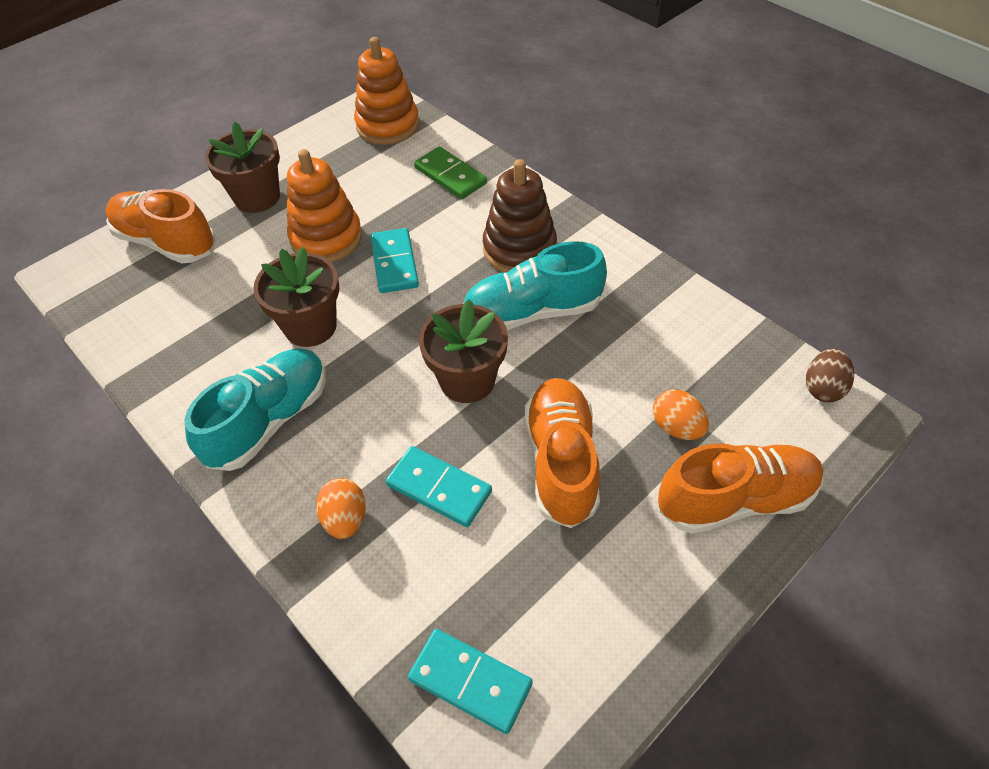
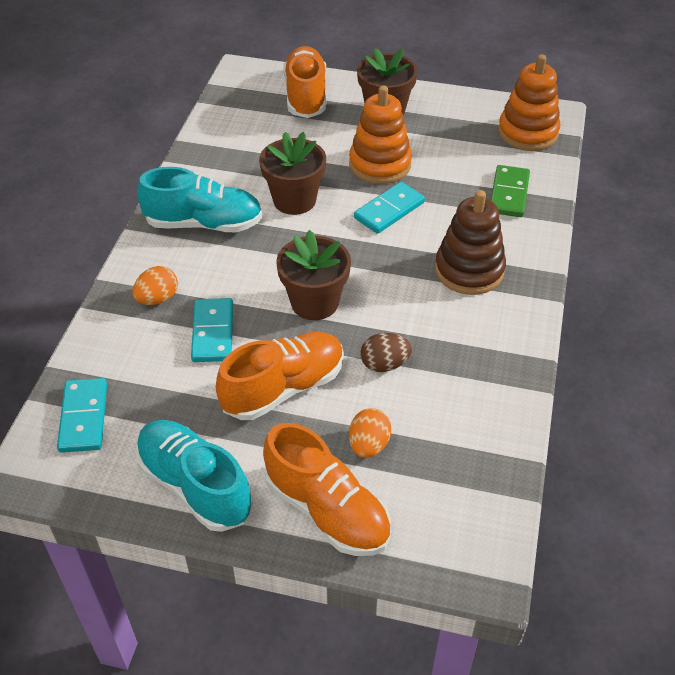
camera: 55 degrees right, 5 degrees down
turquoise shoe [463,241,607,330] -> turquoise shoe moved to [136,420,253,532]
brown egg [806,348,854,402] -> brown egg moved to [360,333,412,372]

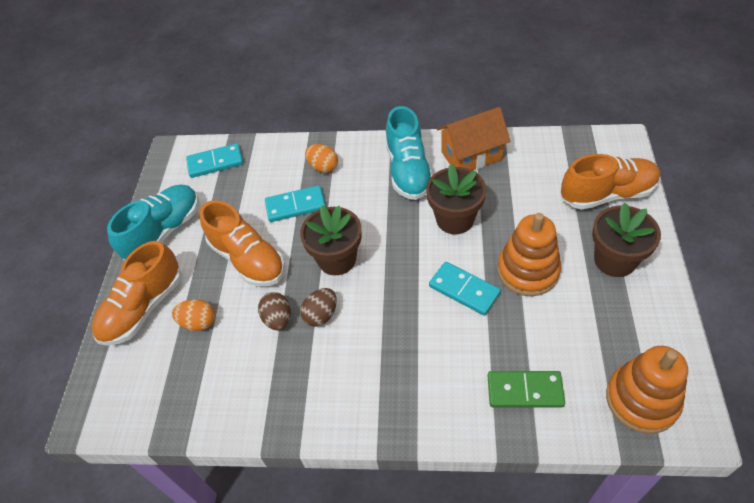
camera: 85 degrees right, 5 degrees up
brown stacking toy [435,190,506,295] -> none
none -> brown egg [300,288,337,327]
none -> orange house [437,107,510,171]

